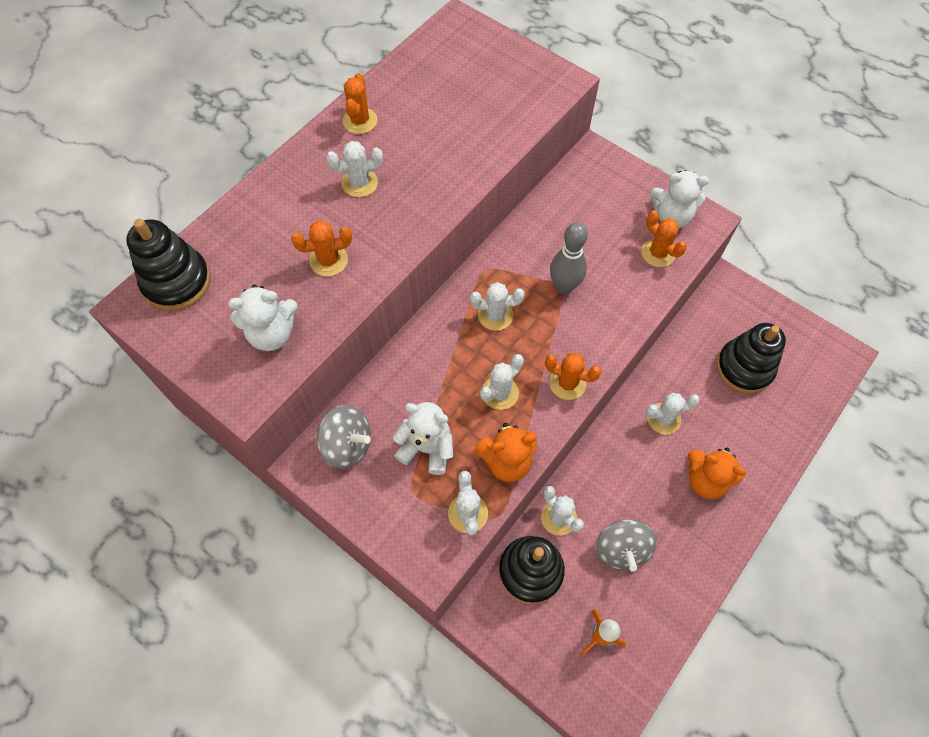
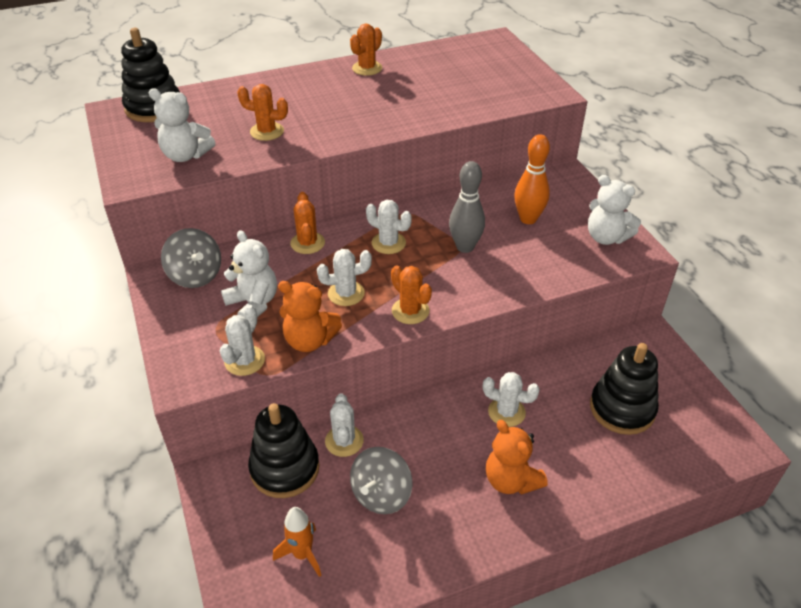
camera: 30 degrees right, 20 degrees down
white cactus [326,141,383,197] -> none
orange cactus [641,210,687,267] -> orange cactus moved to [290,192,325,254]
none -> orange bowling pin [514,134,550,224]

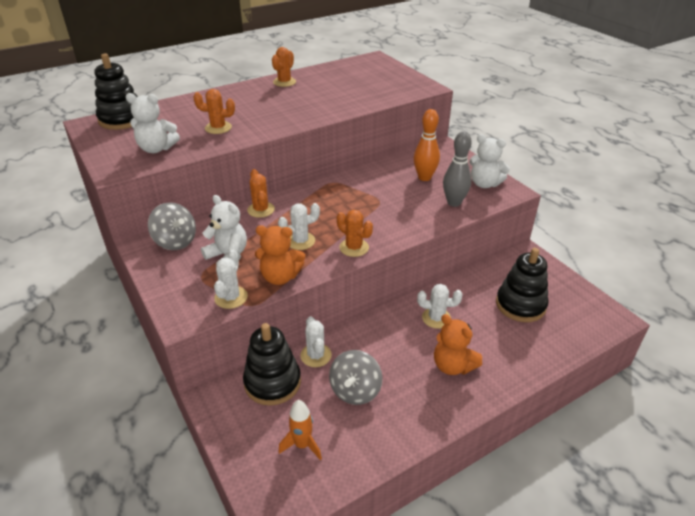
camera: 10 degrees left, 5 degrees down
white cactus [366,200,412,254] -> none
grey bowling pin [449,161,485,253] -> grey bowling pin moved to [443,132,472,207]

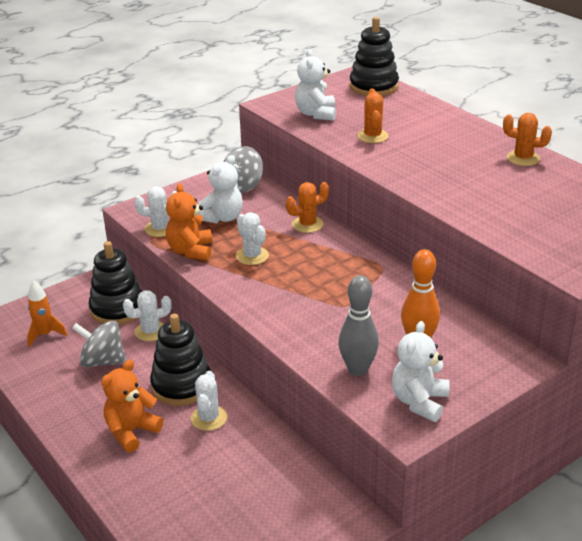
camera: 85 degrees right, 5 degrees down
orange cactus [337,210,373,257] -> none
black stacking toy [496,248,549,322] -> black stacking toy moved to [150,313,211,406]

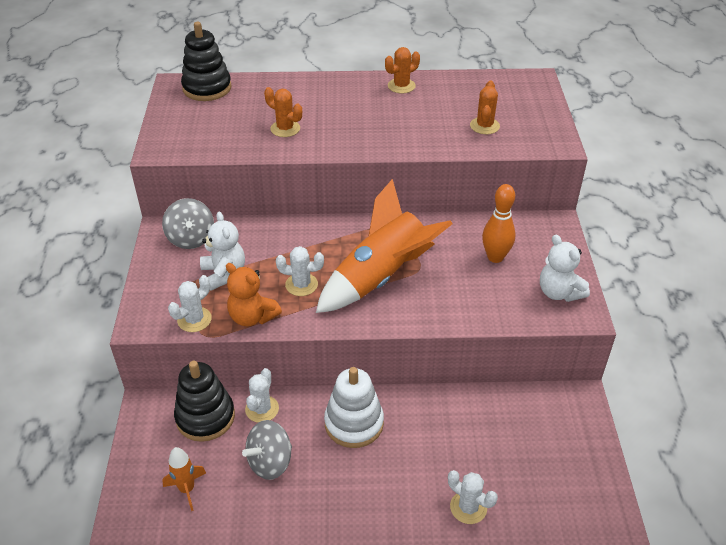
camera: 55 degrees left, 10 degrees up
orange teddy bear [101,360,163,452] -> none
black stacking toy [150,313,211,406] -> white stacking toy [324,367,384,448]
white cactus [191,371,227,431] -> white cactus moved to [448,470,498,524]
orange cactus [286,182,329,233] -> orange cactus moved to [470,80,500,134]
white teddy bear [295,49,336,121] -> none
grey bowling pin [338,275,379,376] -> none
none -> orange rocket [316,179,453,313]

